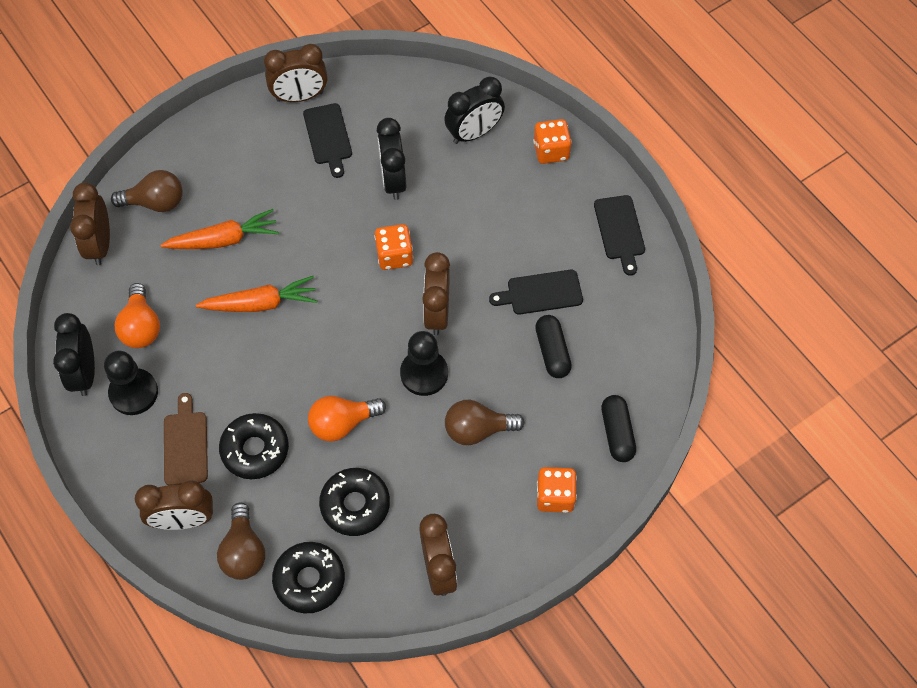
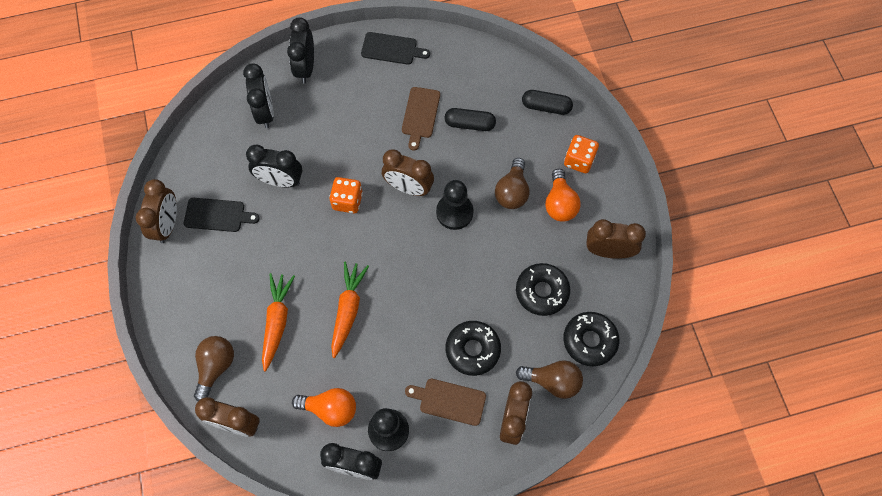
camera: 70 degrees left, 5 degrees up
orange light bulb [308,396,386,442] -> orange light bulb moved to [545,169,581,222]
black cutting board [489,270,583,315] -> brown cutting board [402,87,440,151]
orange dice [533,119,572,164] -> black clock [287,17,314,83]

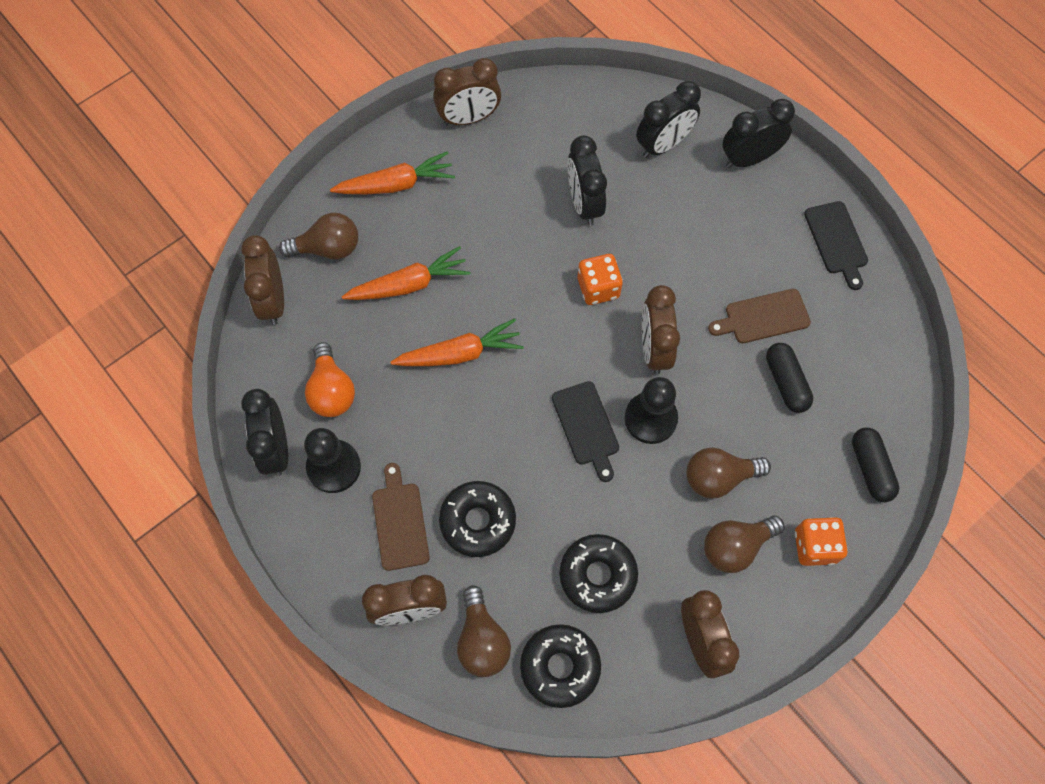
camera: 65 degrees right, 0 degrees up
black cutting board [184,198,259,232] -> black cutting board moved to [552,381,619,482]
orange light bulb [545,169,581,222] -> brown light bulb [704,515,785,573]
none -> orange carrot [330,151,455,194]

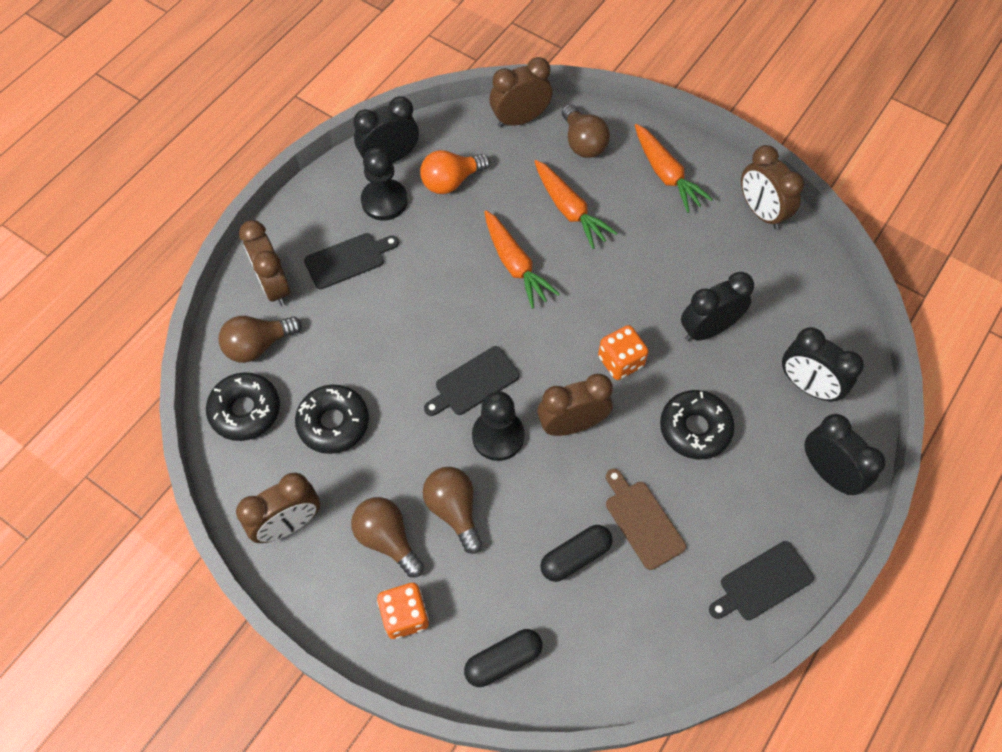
camera: 75 degrees right, 5 degrees down
brown cutting board [372,463,430,571] -> black cutting board [304,233,399,289]
black donut [439,481,516,557] -> black donut moved to [660,390,735,459]

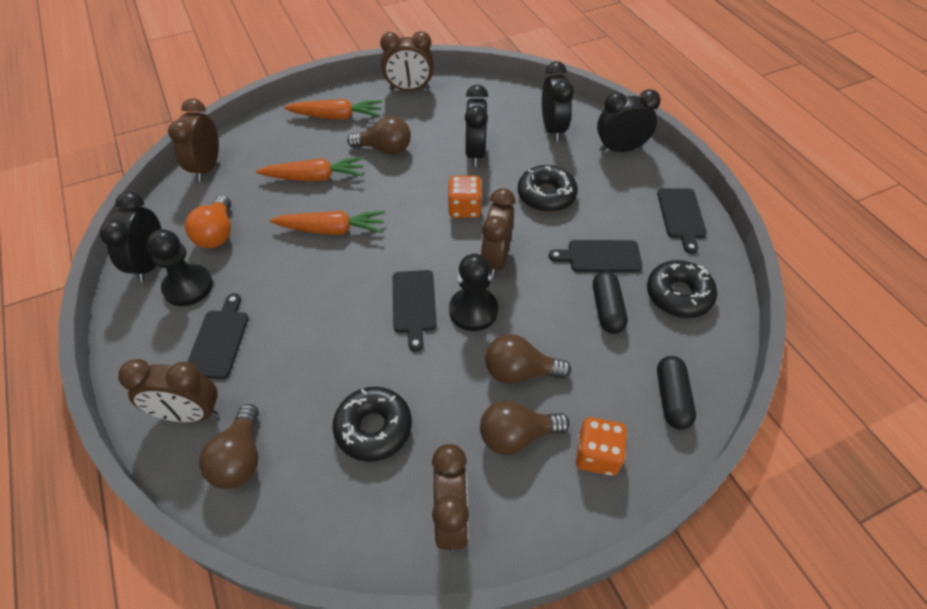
camera: 60 degrees left, 10 degrees down
black donut [206,372,280,441] -> black donut moved to [647,260,717,318]
brown light bulb [562,104,610,158] -> brown light bulb moved to [347,116,411,155]
brown cutting board [606,469,686,570] -> black cutting board [549,240,642,272]
black clock [782,327,864,402] -> black clock turned 75 degrees counterclockwise [542,61,574,142]

